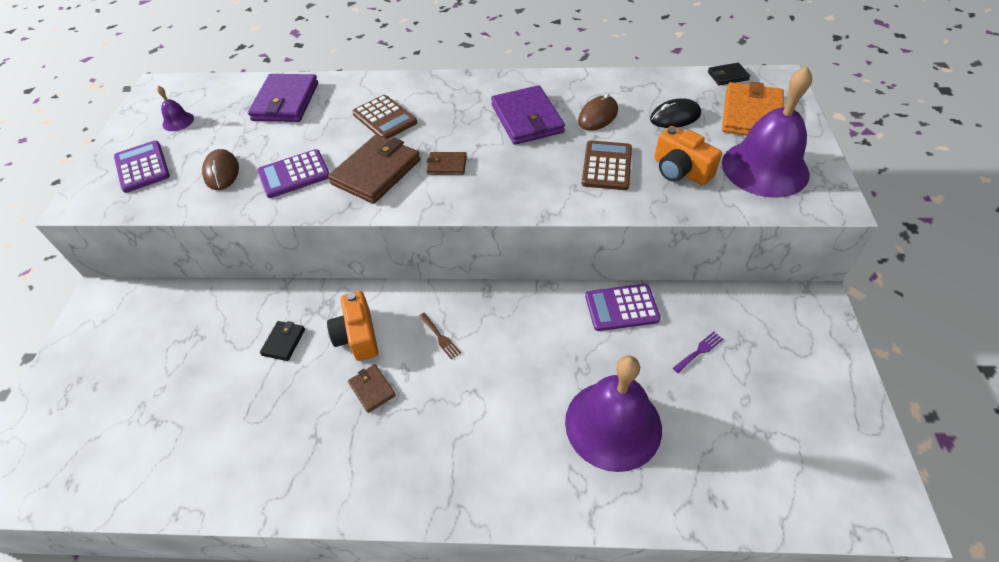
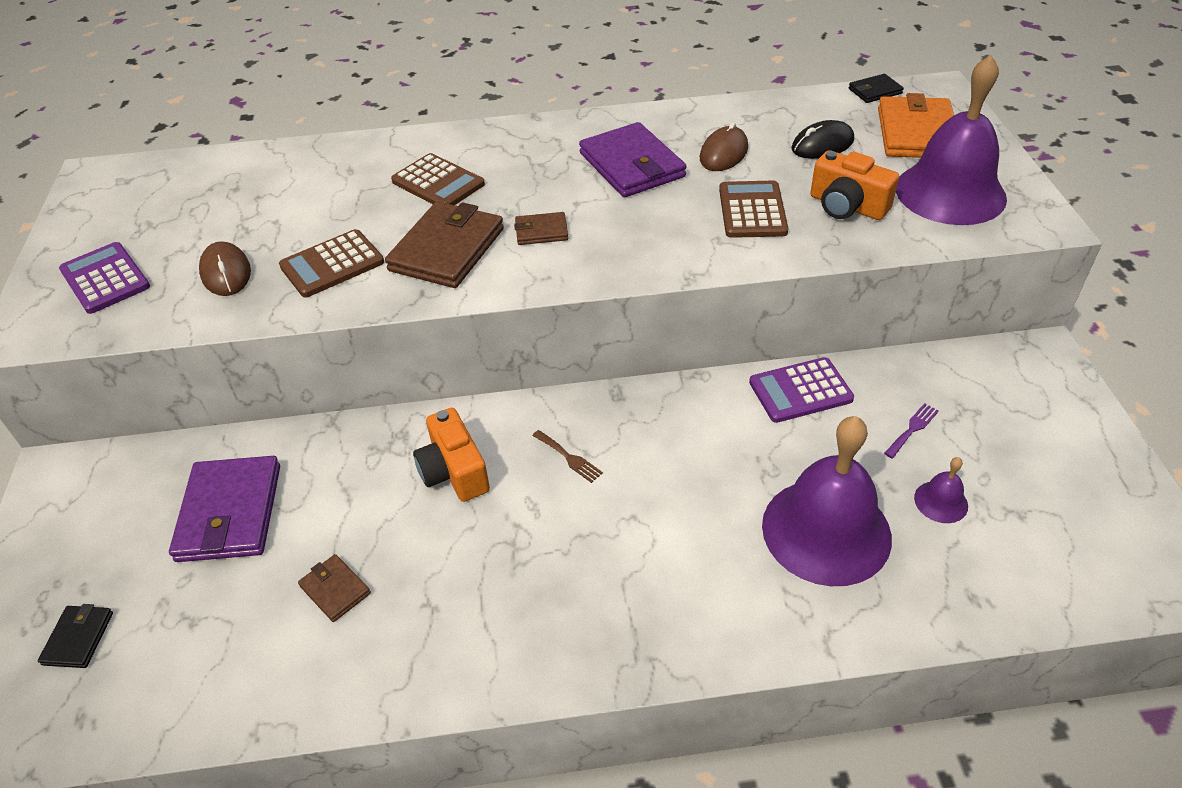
camera: 10 degrees left, 5 degrees down
purple bell [157,86,194,131] -> purple bell moved to [914,457,968,523]
purple wallet [248,74,318,122] -> purple wallet moved to [169,456,280,562]
purple calculator [257,149,330,198] -> brown calculator [279,229,384,297]
black wallet [260,321,305,361] -> black wallet moved to [38,604,113,668]
brown wallet [348,364,396,413] -> brown wallet moved to [298,554,371,622]

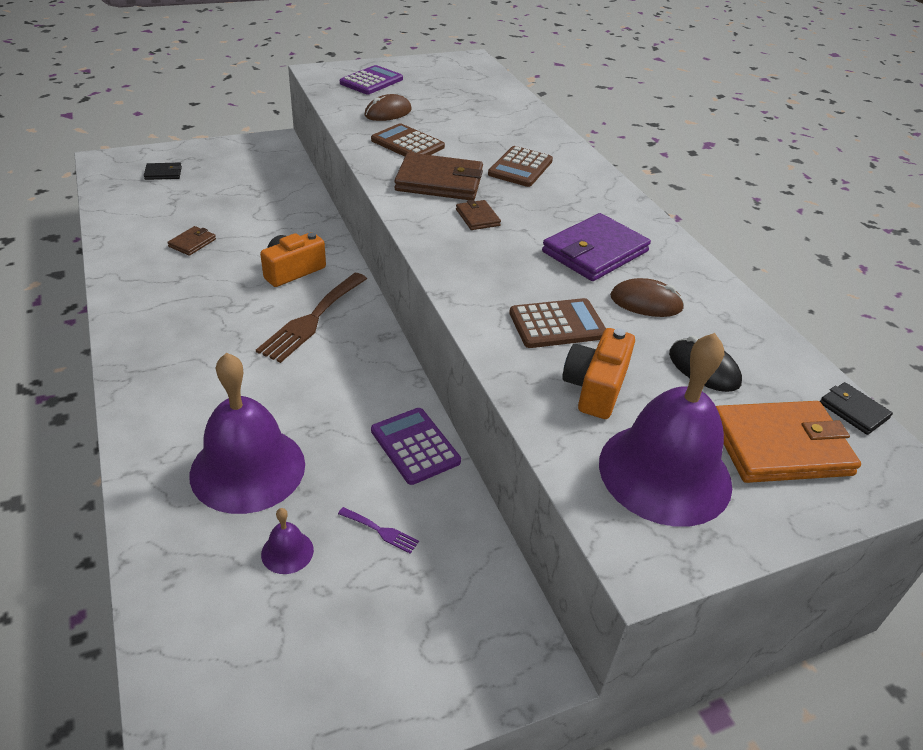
camera: 70 degrees right, 5 degrees down
purple wallet [169,456,280,562] -> none
brown fork [532,430,603,483] -> brown fork [256,273,367,363], size x2.31

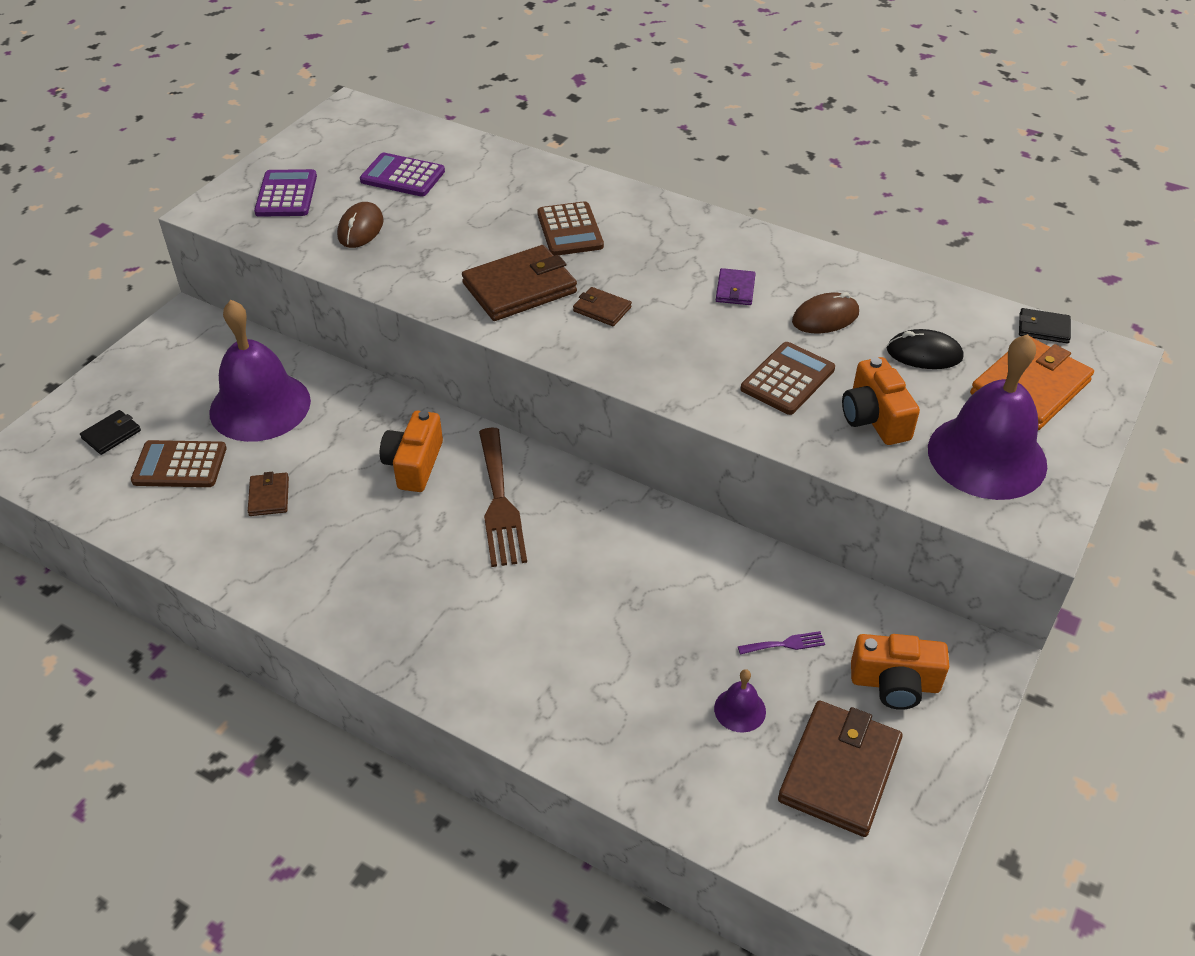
camera: 35 degrees left, 5 degrees up
purple bell [190,352,305,514] -> purple bell moved to [209,300,311,442]
brown calculator [371,123,445,157] -> brown calculator moved to [131,440,227,487]
purple calculator [371,408,461,485] -> purple calculator moved to [360,153,445,197]
purple wallet [542,213,651,281] -> purple wallet [716,268,756,305], size x0.50
none -> brown wallet [778,701,903,837]
none -> orange camera [851,634,949,710]

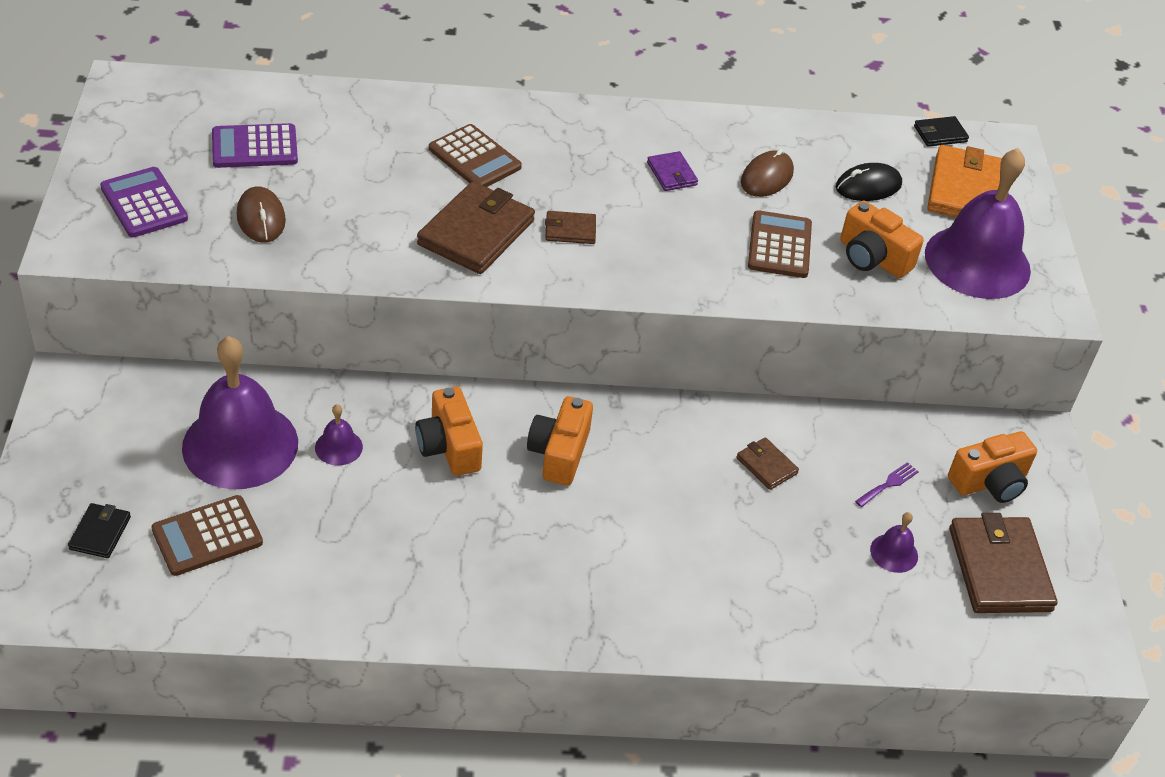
camera: 35 degrees left, 0 degrees up
brown wallet [248,472,289,516] -> brown wallet moved to [736,437,799,490]
brown fork [479,428,527,567] -> orange camera [527,396,593,486]
none -> purple bell [315,404,363,466]

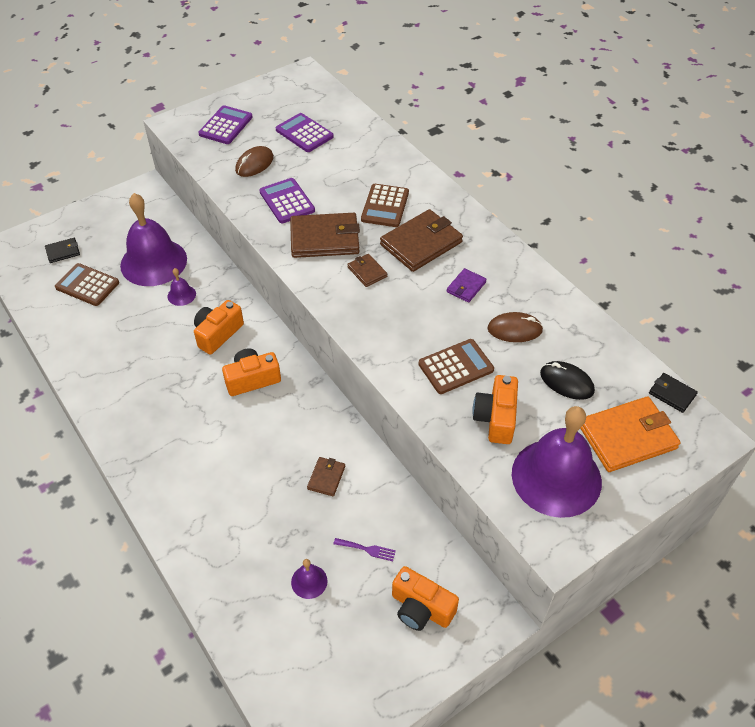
camera: 60 degrees right, 5 degrees up
brown wallet [949,513,1058,613] -> brown wallet moved to [380,209,463,272]
none -> purple calculator [259,178,315,223]

